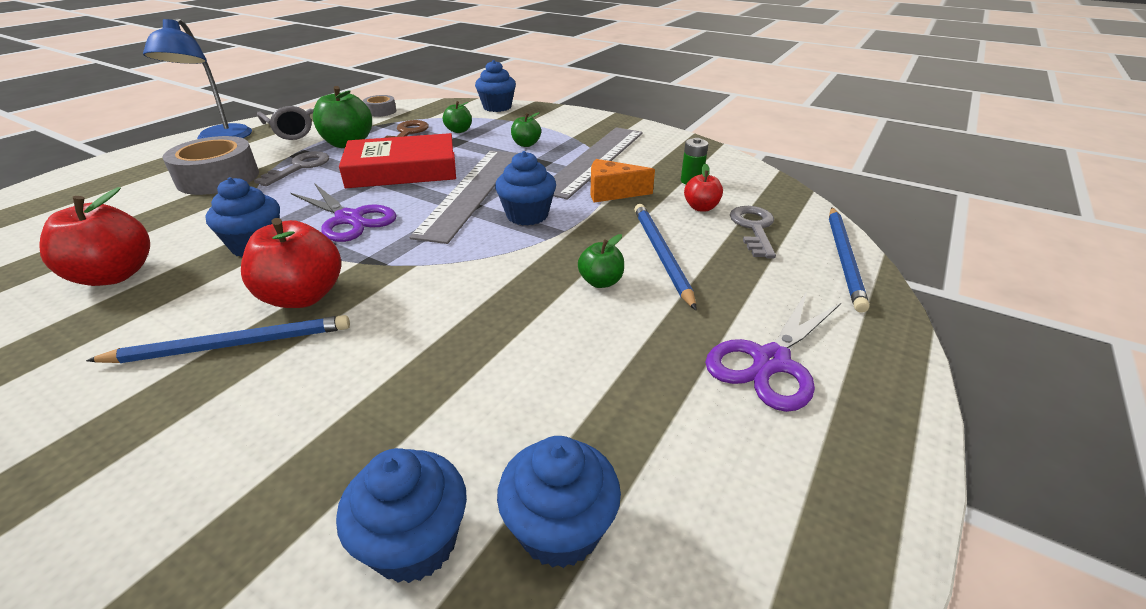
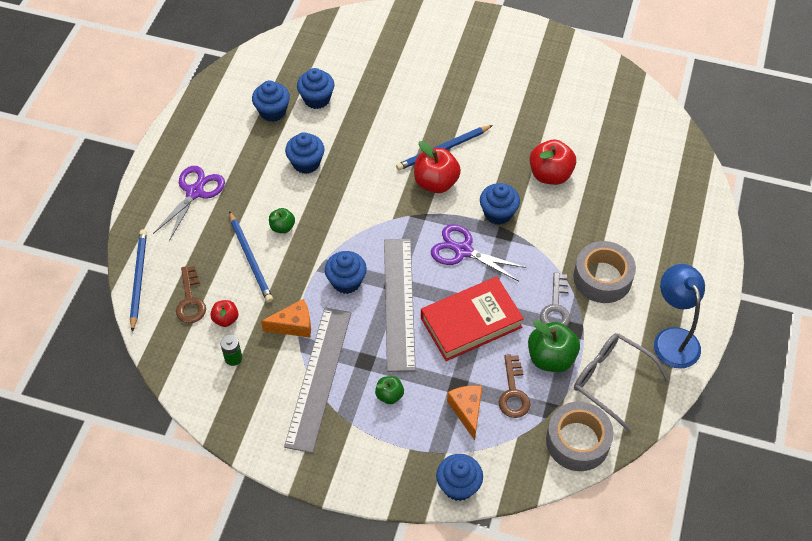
camera: 165 degrees right, 20 degrees up
grey tape [363,95,396,117] -> grey tape [546,402,614,471], size x1.90
green apple [443,101,472,133] -> orange cheese [447,385,482,440]
grey key [730,206,776,258] -> brown key [176,266,206,323]
none -> blue cupcake [285,132,325,174]

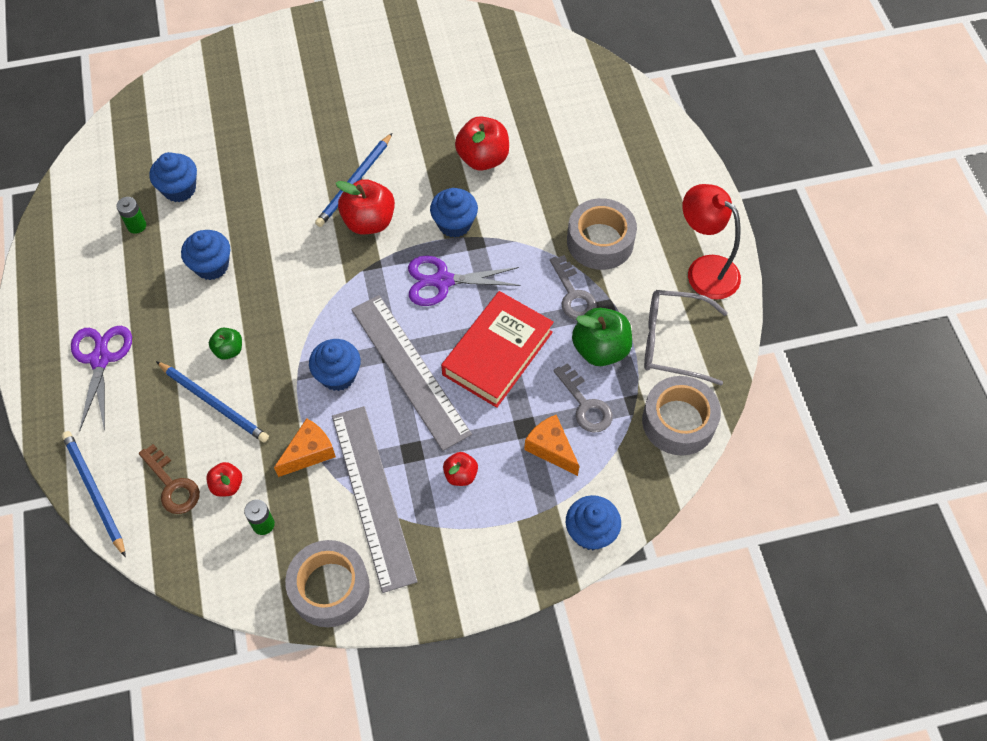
camera: 30 degrees left, 5 degrees up
blue cupcake [252,81,290,122] -> green battery [116,197,146,234]
green apple [375,376,404,404] -> red apple [443,452,478,486]
brown key [499,354,530,418] -> grey key [554,363,613,433]
blue lamp [654,264,705,369] -> red lamp [682,184,741,300]
none -> grey tape [285,540,370,627]

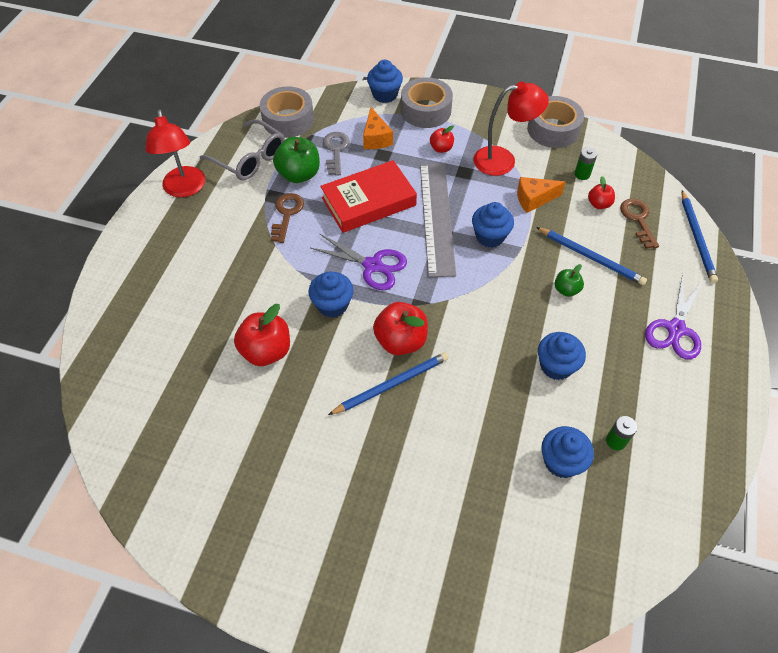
camera: 150 degrees left, 5 degrees down
blue pencil [156,361,269,442] -> blue pencil turned 150 degrees clockwise [536,227,647,285]
grey ruler [332,406,418,593] -> red lamp [473,82,549,176]
grey key [550,255,597,320] -> brown key [271,193,304,243]
grey tape [567,198,637,270] -> grey tape moved to [401,77,453,128]

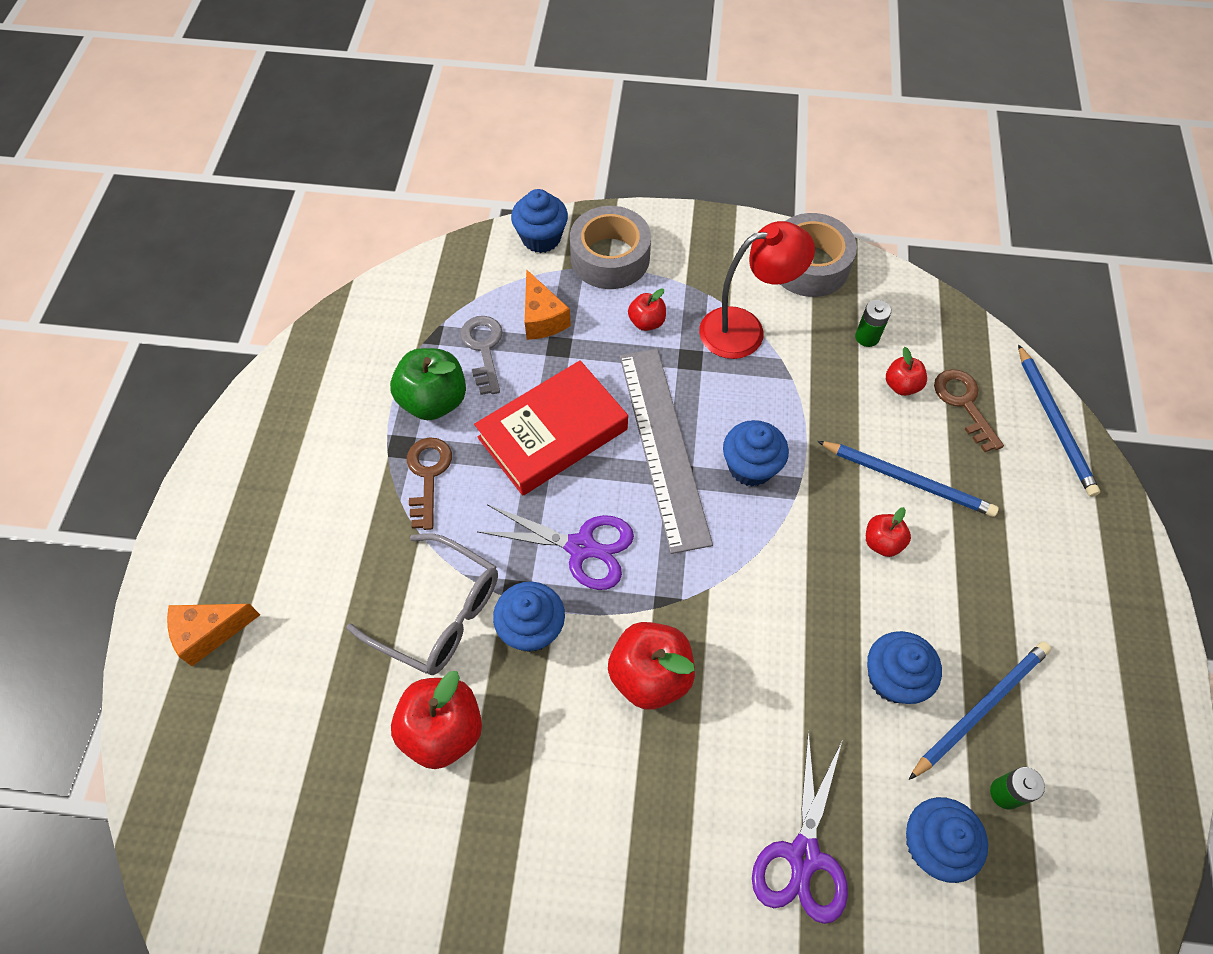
camera: 10 degrees left, 5 degrees up
red lamp [146,109,205,197] -> none
grey glasses [200,119,285,180] -> grey glasses moved to [346,533,498,675]
grey tape [260,86,314,138] -> none
blue pencil [328,352,449,415] -> blue pencil moved to [909,641,1051,780]
orange cheese [517,177,565,213] -> orange cheese moved to [167,604,260,666]
green apple [555,264,584,297] -> red apple [866,507,911,557]
purple scissors [645,274,703,359] -> purple scissors moved to [752,730,848,924]

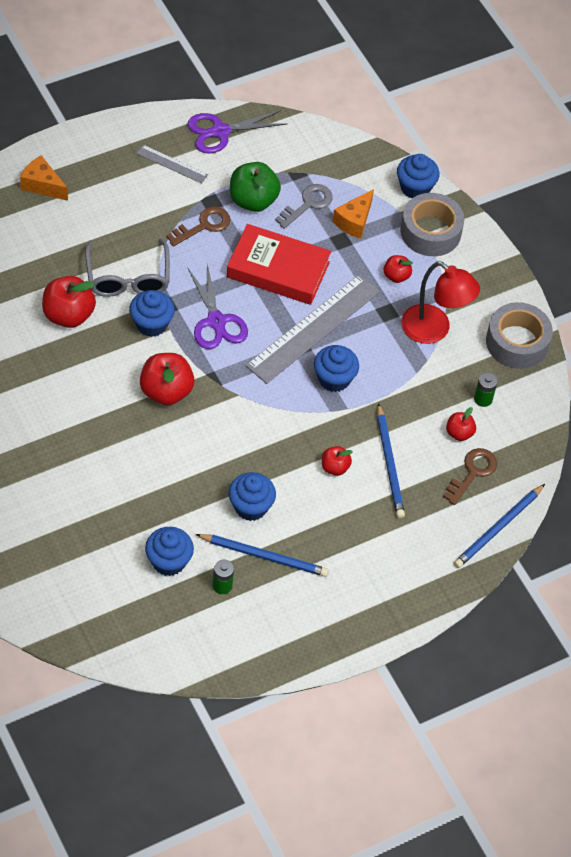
camera: 50 degrees right, 5 degrees down
purple scissors [752,730,848,924] -> purple scissors moved to [187,110,287,154]
none -> grey ruler [136,145,208,184]

